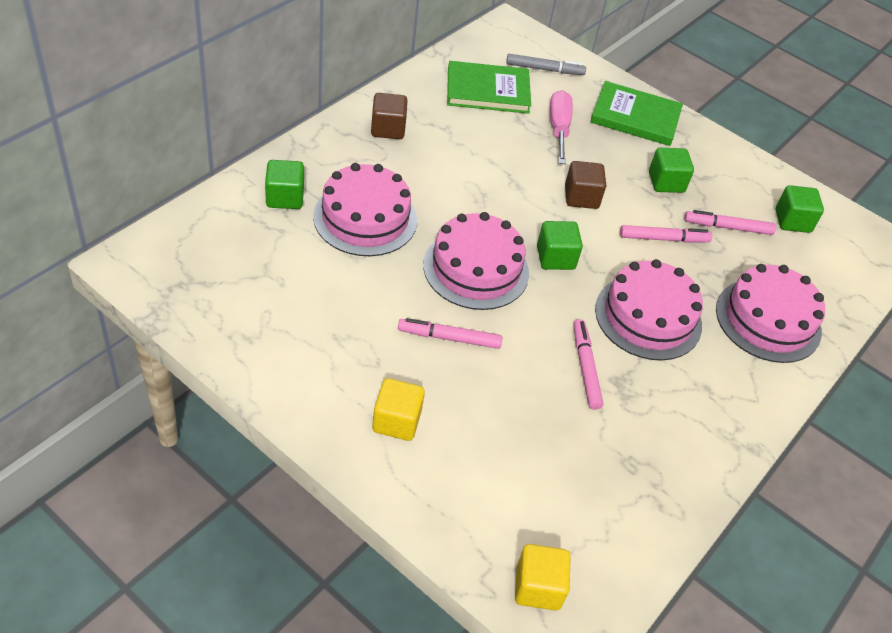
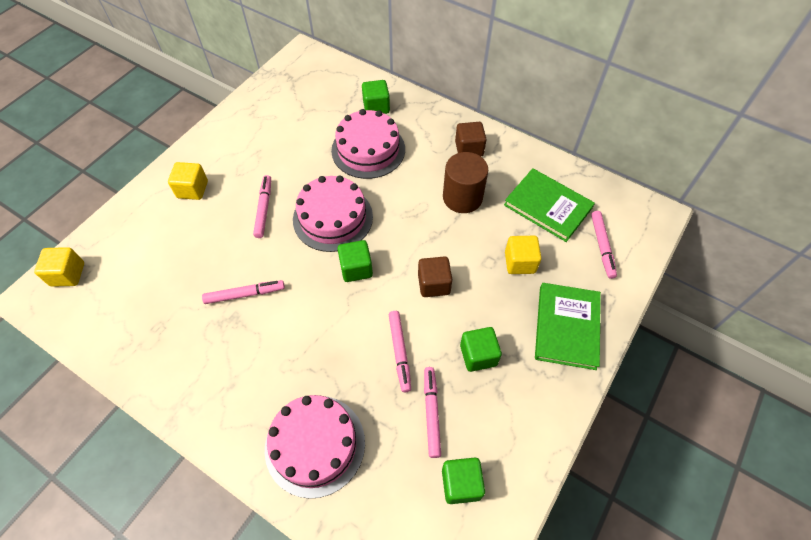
camera: 90 degrees right, 10 degrees up
green book [447,61,531,114] -> green book turned 45 degrees counterclockwise [504,168,595,242]
grey marker [506,54,586,75] -> pink marker [591,211,617,279]
pink screwdriver [550,90,573,164] -> yellow cube [505,236,542,274]
pink cake [595,259,703,360] -> none
none -> brown cylinder [443,152,488,213]

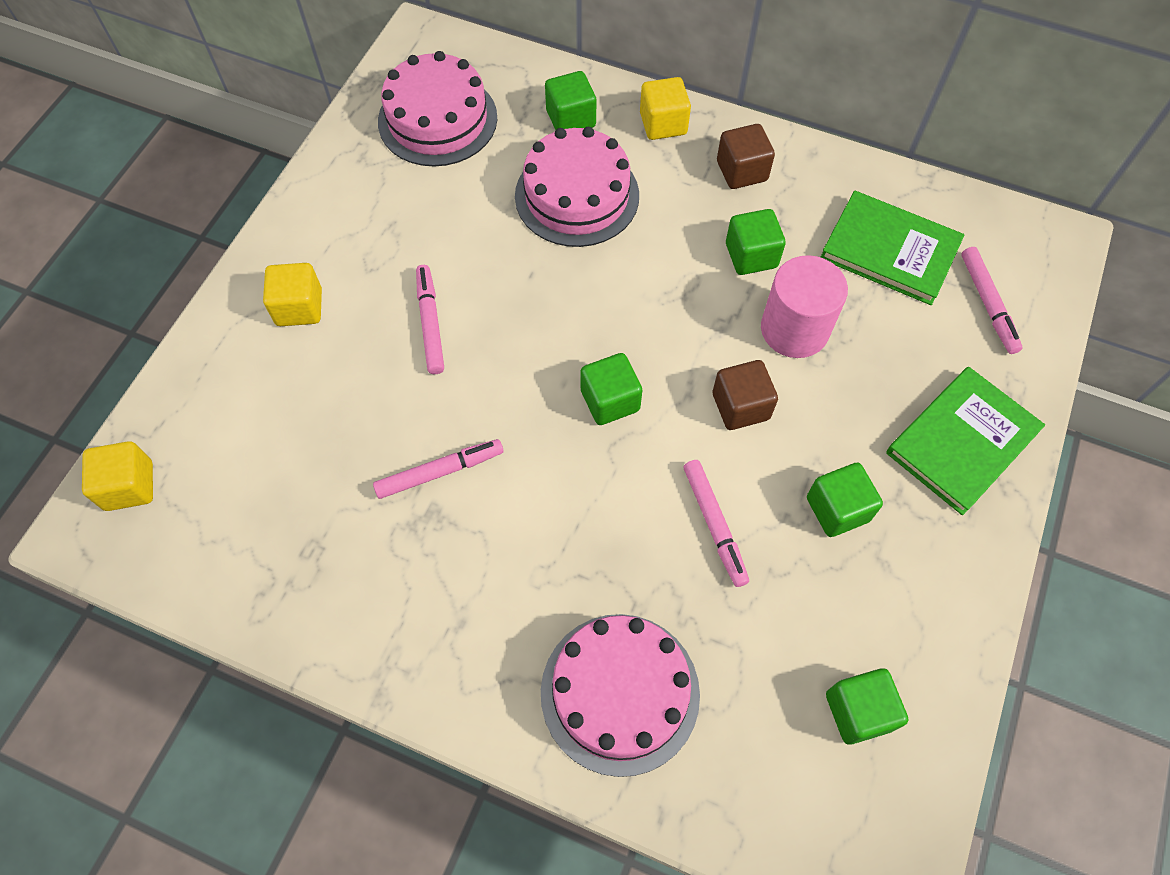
camera: 10 degrees left, 5 degrees up
pink cake [293,176,373,252] -> pink cake moved to [378,51,497,166]
pink marker [424,367,441,458] -> none
brown cylinder [443,152,488,213] -> green cube [726,209,786,275]
yellow cube [505,236,542,274] -> yellow cube moved to [640,77,691,140]
green book [535,283,601,370] -> green book turned 45 degrees clockwise [886,367,1045,515]
none -> pink cylinder [761,255,848,358]

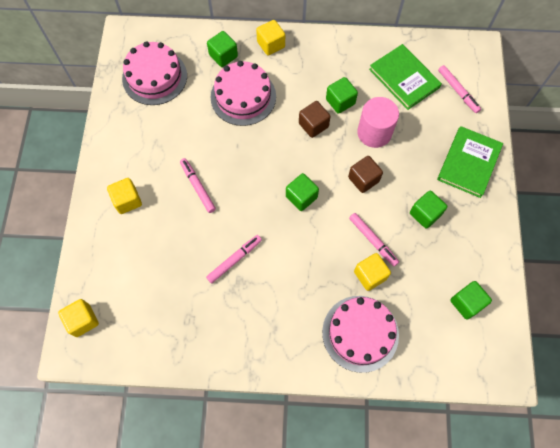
camera: 20 degrees left, 5 degrees up
brown cube [717,124,775,189] -> brown cube moved to [299,101,331,138]
green book [821,191,964,305] -> green book turned 45 degrees clockwise [369,44,442,110]
none -> yellow cube [354,253,391,291]

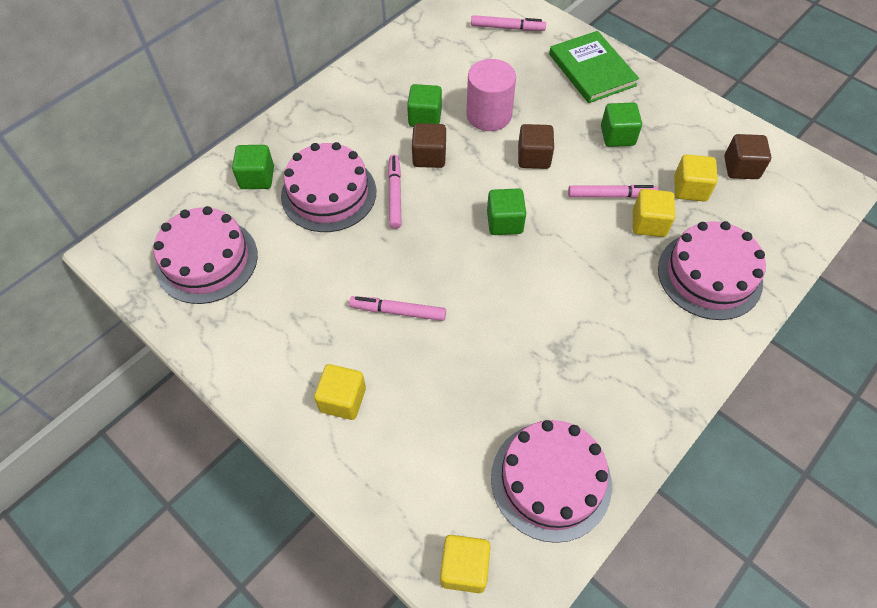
camera: 50 degrees left, 10 degrees down
pink marker [206,235,262,284] -> pink marker moved to [388,154,401,229]
yellow cube [256,20,285,55] -> yellow cube moved to [674,154,718,202]
green book [369,44,442,110] -> none
green cube [450,281,492,319] -> brown cube [724,134,771,179]
none -> pink cake [491,420,612,543]

